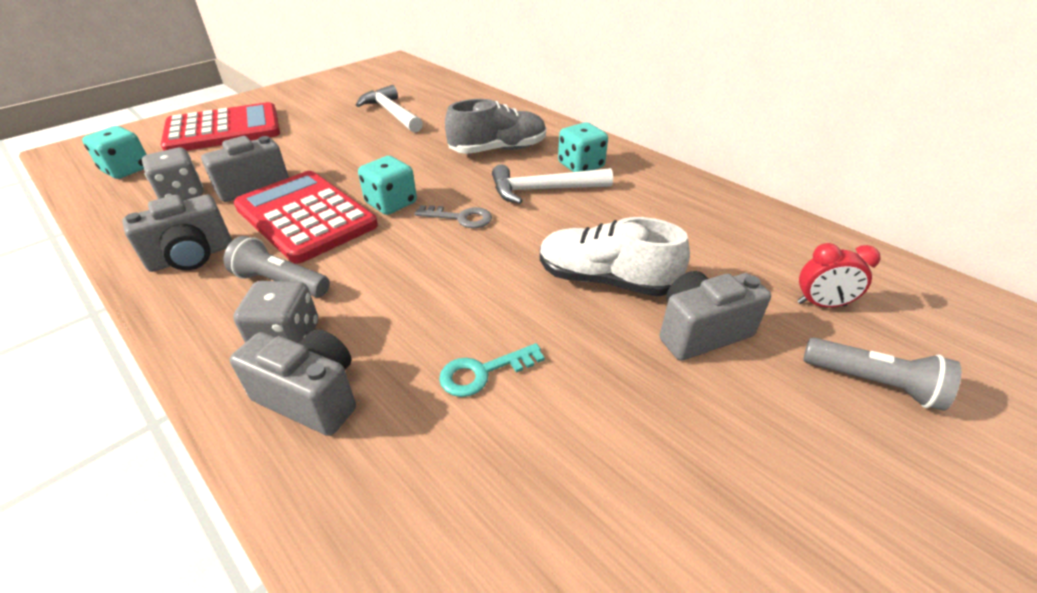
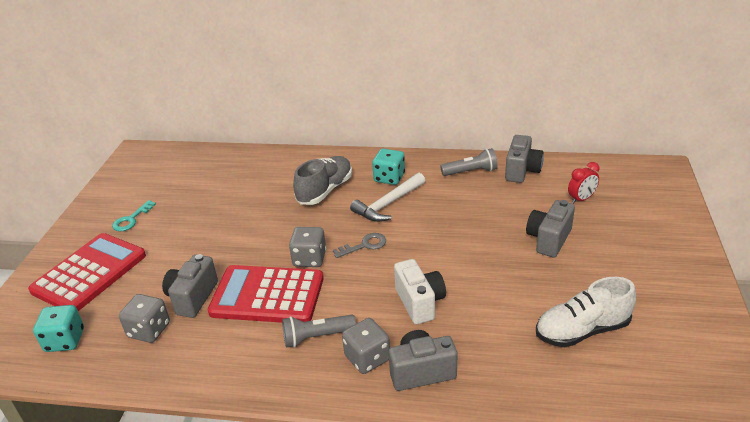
camera: 35 degrees left, 5 degrees down
grey camera [122,195,232,272] -> grey camera moved to [505,135,544,183]
white hammer [356,85,423,133] -> none
turquoise dice [358,156,417,215] -> grey dice [289,227,326,267]
turquoise key [439,343,545,397] -> turquoise key moved to [112,200,156,231]
white shoe [540,217,690,296] -> white shoe moved to [536,277,636,347]
grey flashlight [803,337,961,411] -> grey flashlight moved to [440,148,498,176]
none -> white camera [394,259,446,324]

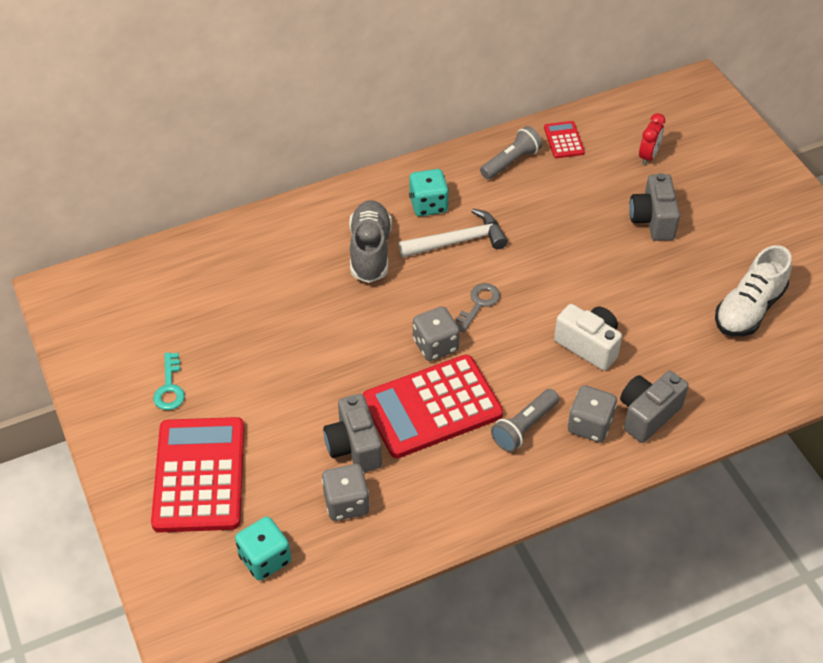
camera: 35 degrees left, 15 degrees up
white hammer [350,173,425,222] -> white hammer turned 120 degrees counterclockwise [399,209,508,258]
grey camera [505,135,544,183] -> red calculator [544,121,585,158]

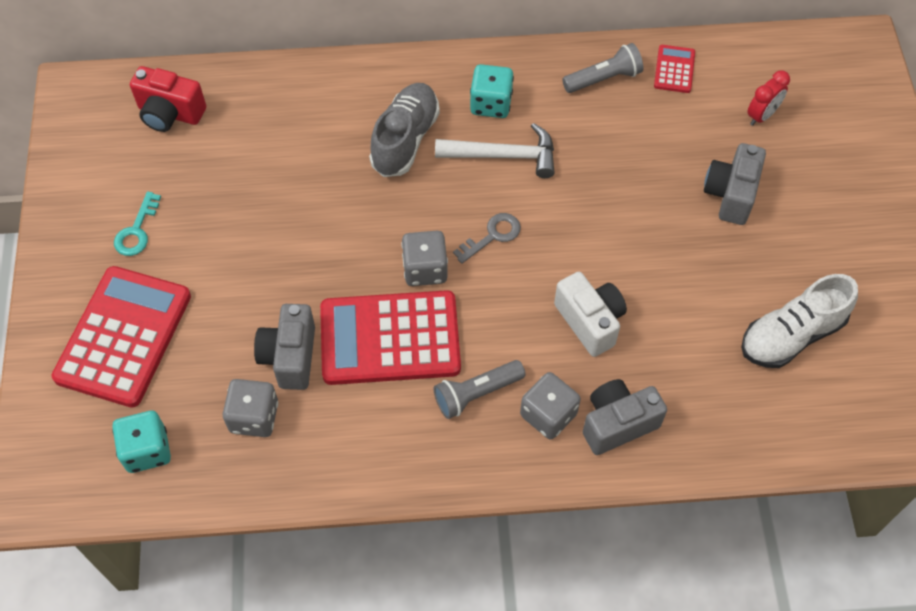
camera: 20 degrees right, 10 degrees up
none -> red camera [130,66,206,132]

